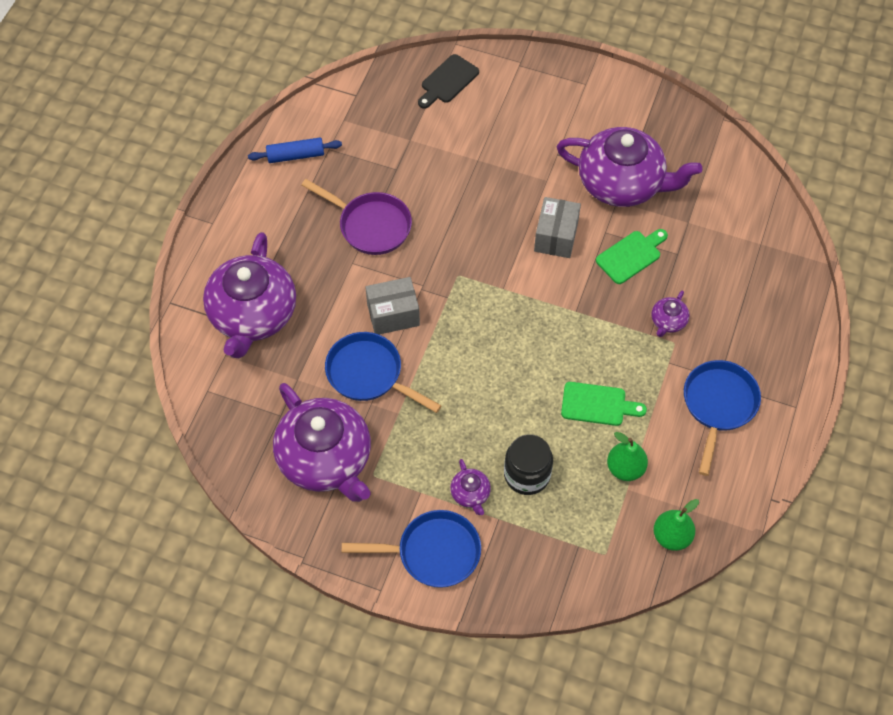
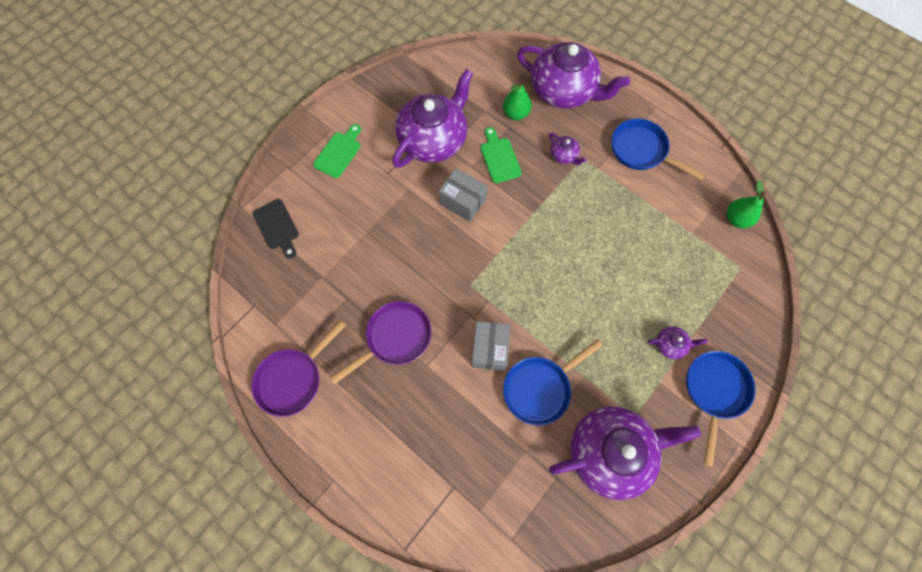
camera: 70 degrees left, 10 degrees up
purple teapot [203,232,296,358] -> purple teapot moved to [517,42,630,109]
blue rolling pin [248,138,342,163] -> purple pan [251,320,346,417]
black jar [504,434,553,495] -> none
green cutting board [561,382,647,426] -> green cutting board moved to [313,124,361,178]
green pear [607,432,648,481] -> green pear moved to [503,81,532,120]

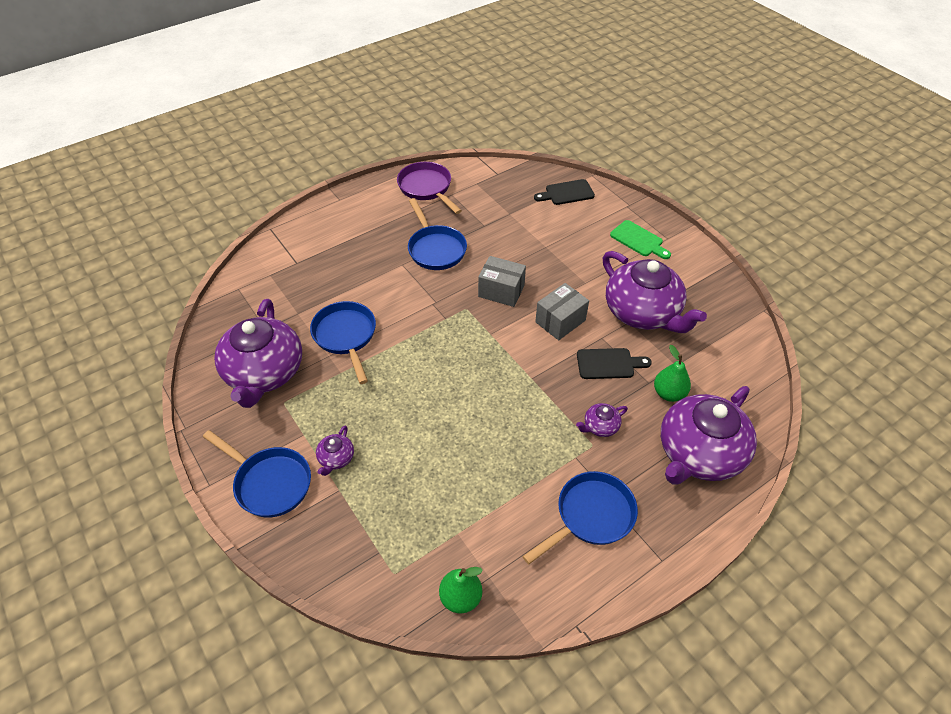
camera: 105 degrees right, 20 degrees down
purple pan [330,301,431,384] -> blue pan [408,198,467,270]
grey box [471,321,511,371] -> grey box moved to [478,256,526,307]
green cutting board [481,127,522,183] -> black cutting board [577,348,652,379]

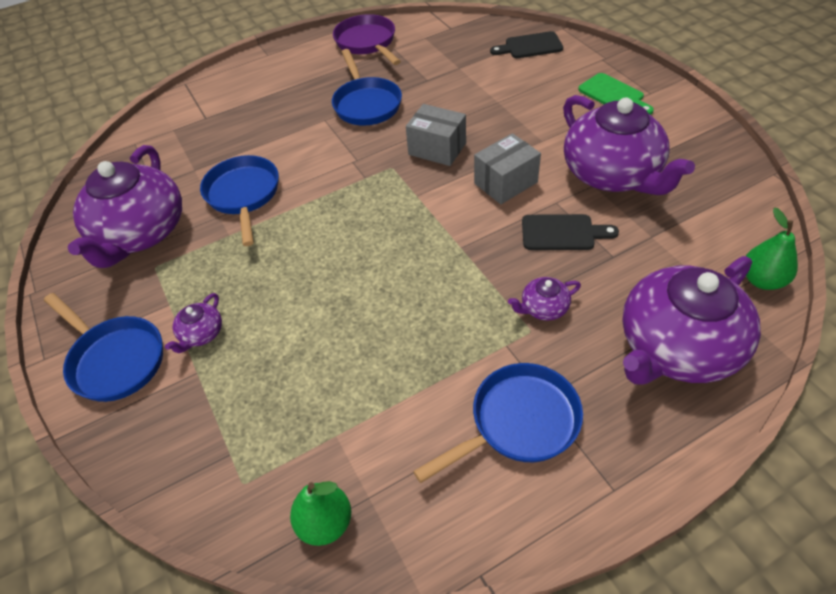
camera: 10 degrees right, 0 degrees up
green pear [654,345,691,402] -> green pear moved to [746,207,798,290]

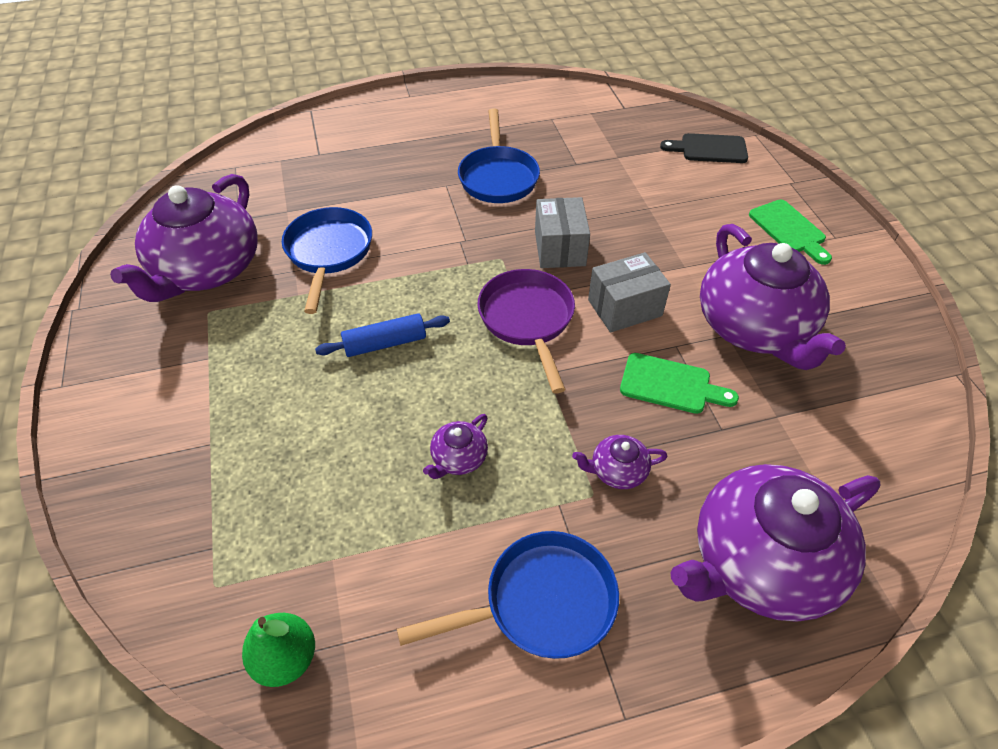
camera: 10 degrees right, 0 degrees up
blue pan [44,293,163,402] -> none
purple teapot [165,293,222,353] -> purple teapot moved to [423,414,488,479]
purple pan [333,14,401,65] -> purple pan moved to [477,269,575,394]
grey box [406,104,466,166] -> grey box turned 45 degrees clockwise [535,197,590,268]
black cutting board [522,214,619,250] -> green cutting board [620,353,739,414]
green pear [746,207,798,290] -> none
none -> blue rolling pin [315,313,450,357]

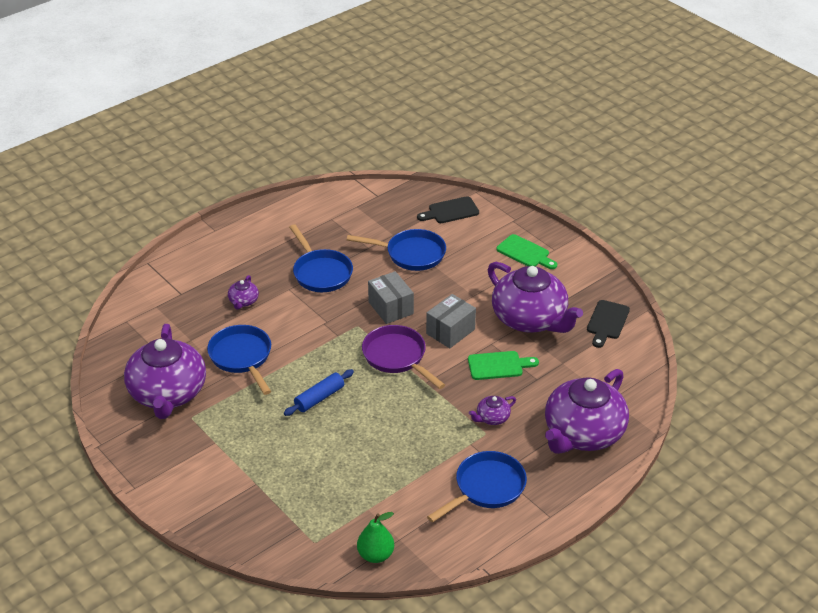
camera: 25 degrees left, 10 degrees down
purple teapot [423,414,488,479] -> purple teapot moved to [228,275,259,310]
none -> blue pan [347,229,446,271]
none -> black cutting board [587,300,630,348]

